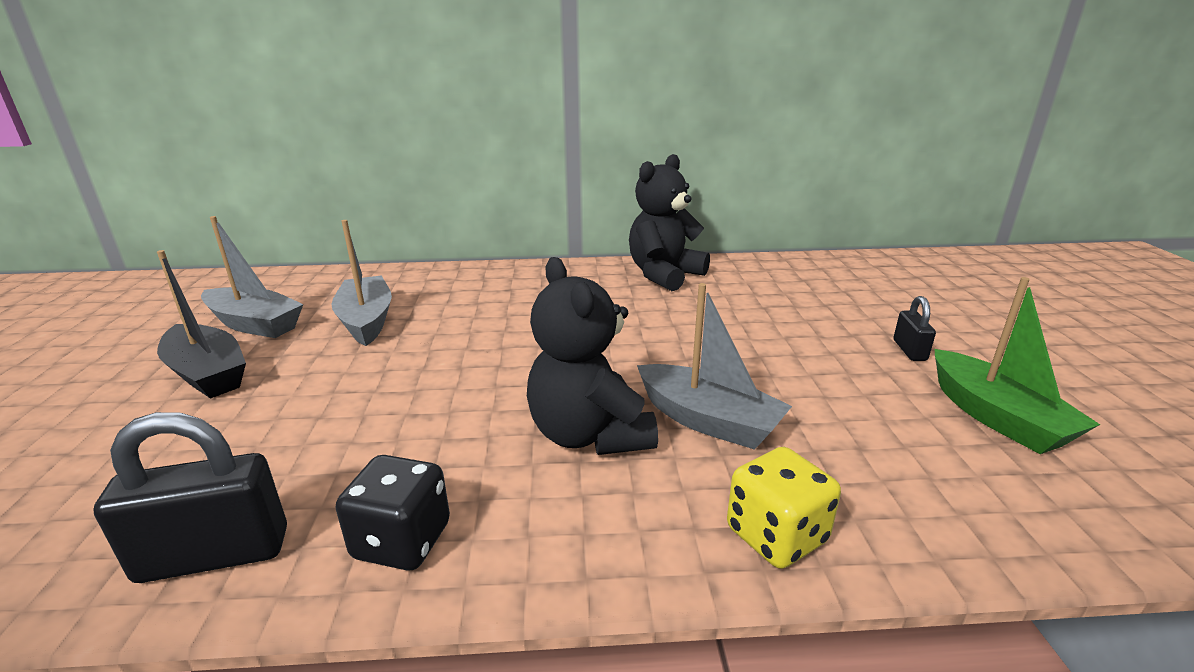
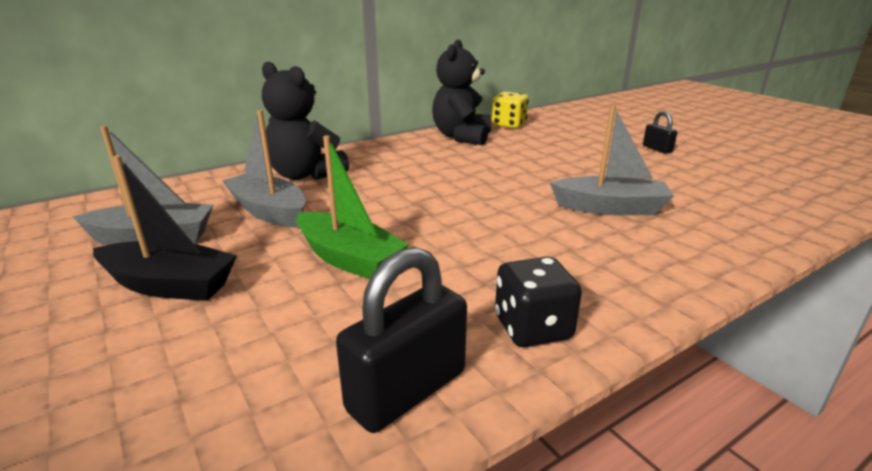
camera: 30 degrees left, 0 degrees up
black teddy bear [527,257,658,455] -> black teddy bear moved to [262,61,349,180]
yellow dice [727,447,841,569] -> yellow dice moved to [492,92,529,129]
green boat [935,277,1100,454] -> green boat moved to [296,135,409,279]

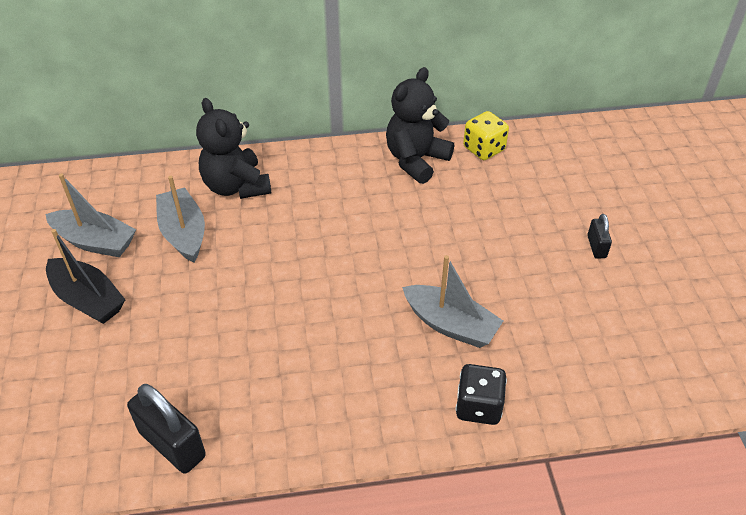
camera: 25 degrees right, 20 degrees up
green boat [296,135,409,279] -> none
black padlock [336,247,467,433] -> black padlock turned 60 degrees clockwise [127,384,206,474]
black dice [495,257,582,347] -> black dice moved to [456,364,507,425]

